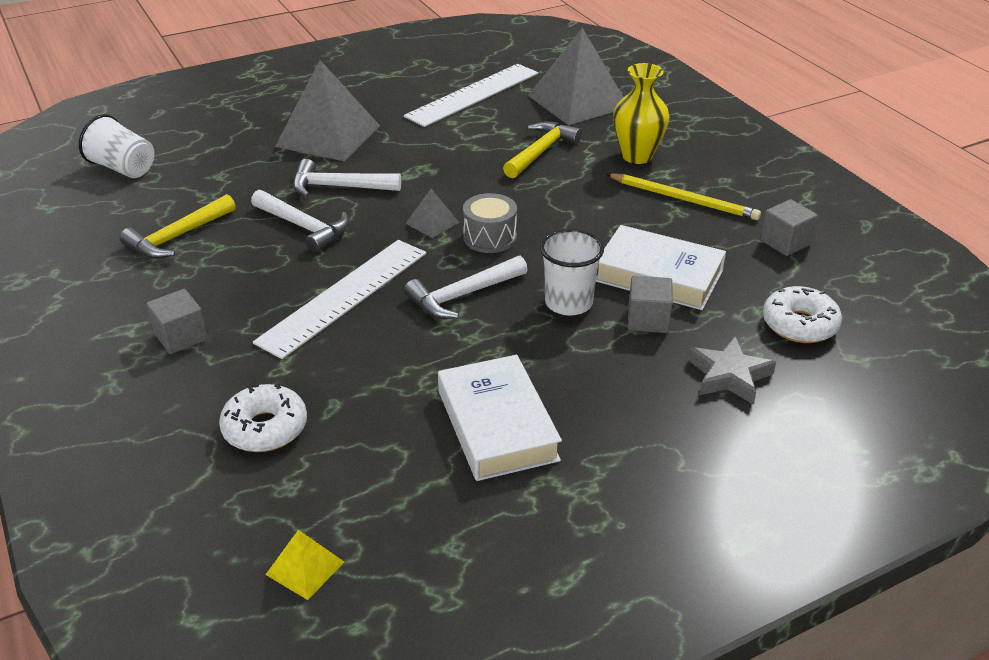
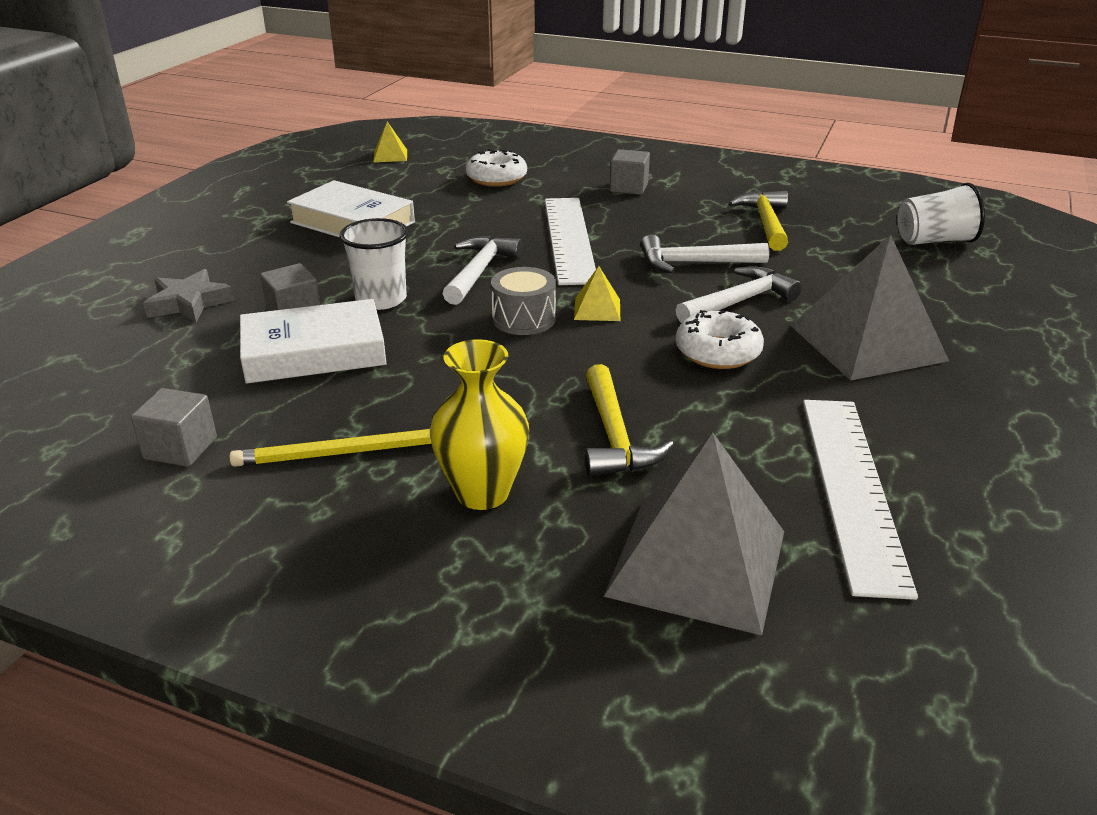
camera: 140 degrees right, 5 degrees down
grey pyramid [406,189,459,238] -> yellow pyramid [574,266,620,321]
white donut [763,286,842,343] -> white donut moved to [676,310,764,369]

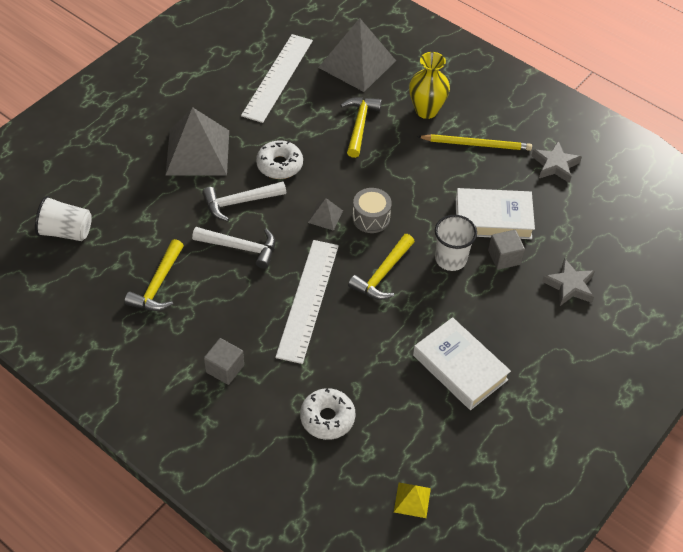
camera: 165 degrees left, 20 degrees up
grey cube [131,388,217,467] -> grey star [531,141,582,183]
white hammer [442,236,522,305] -> yellow hammer [348,234,415,300]
yellow pyramid [574,266,620,321] -> grey pyramid [308,198,343,231]

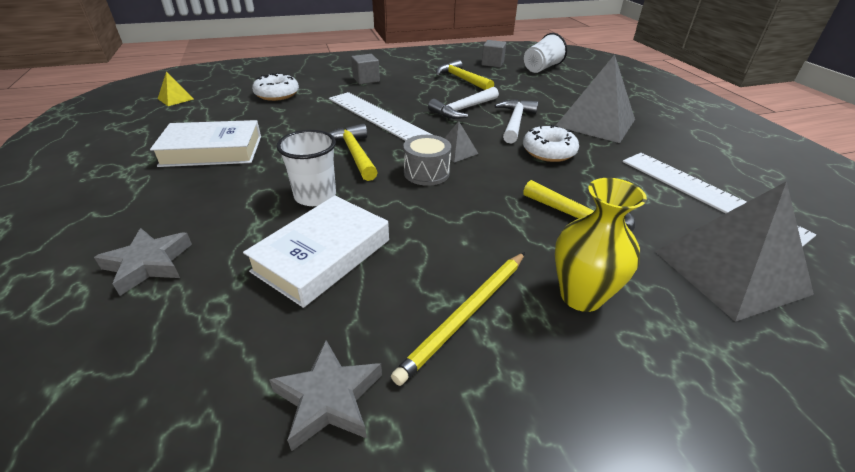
camera: 125 degrees right, 15 degrees down
grey cube [488,230,525,270] -> grey cube moved to [481,40,506,68]

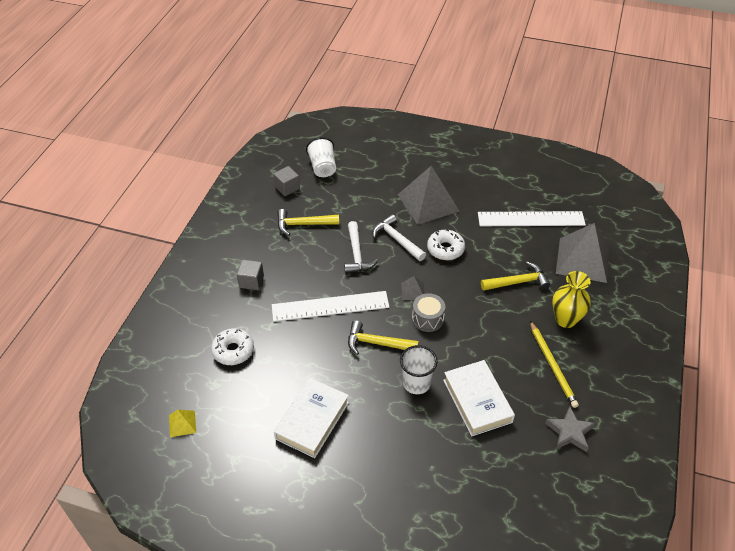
camera: 55 degrees left, 10 degrees up
grey star [94,228,192,296] -> none

